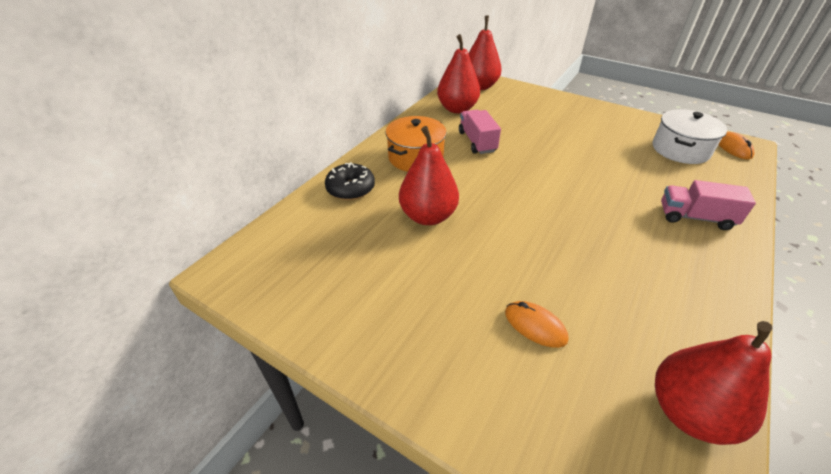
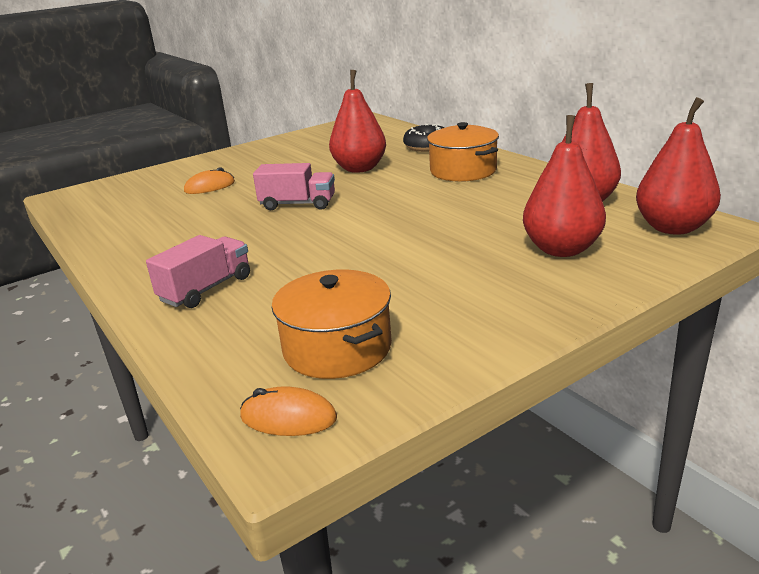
camera: 115 degrees right, 15 degrees down
pink truck [459,110,501,154] -> pink truck moved to [253,163,335,210]
white pot [653,109,727,164] -> orange pot [272,269,392,379]
red pear [655,321,772,445] -> red pear moved to [523,115,606,257]

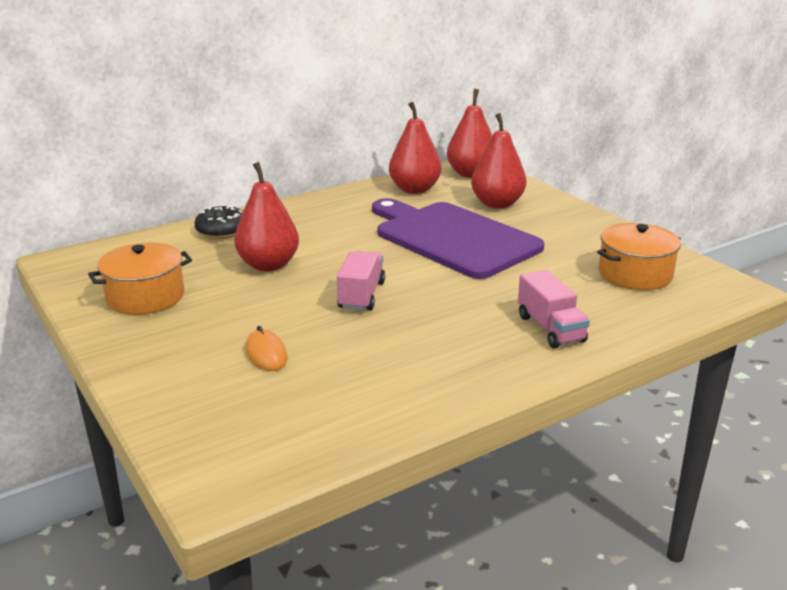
camera: 90 degrees left, 0 degrees up
pink truck [146,235,250,308] -> pink truck turned 150 degrees counterclockwise [518,270,590,348]
orange mouse [240,386,337,436] -> none
orange pot [427,122,499,182] -> orange pot moved to [88,243,192,315]
none -> purple cutting board [372,198,544,279]

